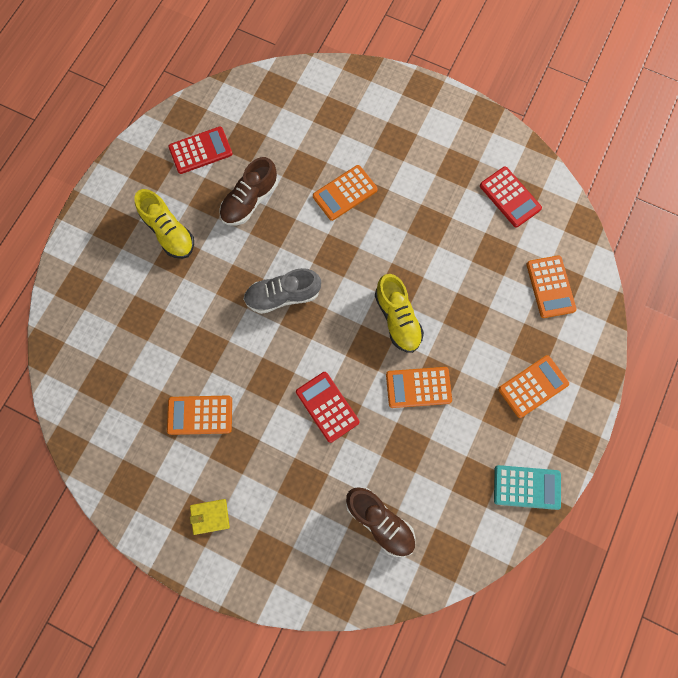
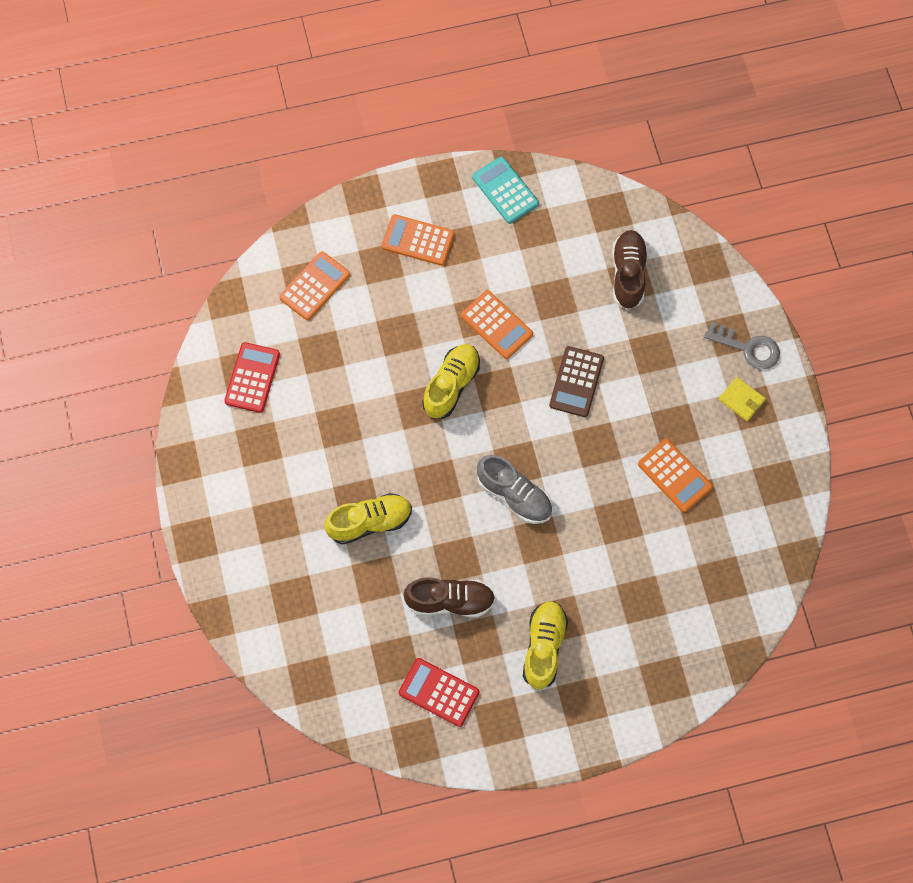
camera: 130 degrees left, 5 degrees down
red calculator [296,372,360,443] -> brown calculator [549,346,604,417]
orange calculator [313,165,378,221] -> yellow shoe [324,493,412,545]
none -> grey key [704,322,780,369]

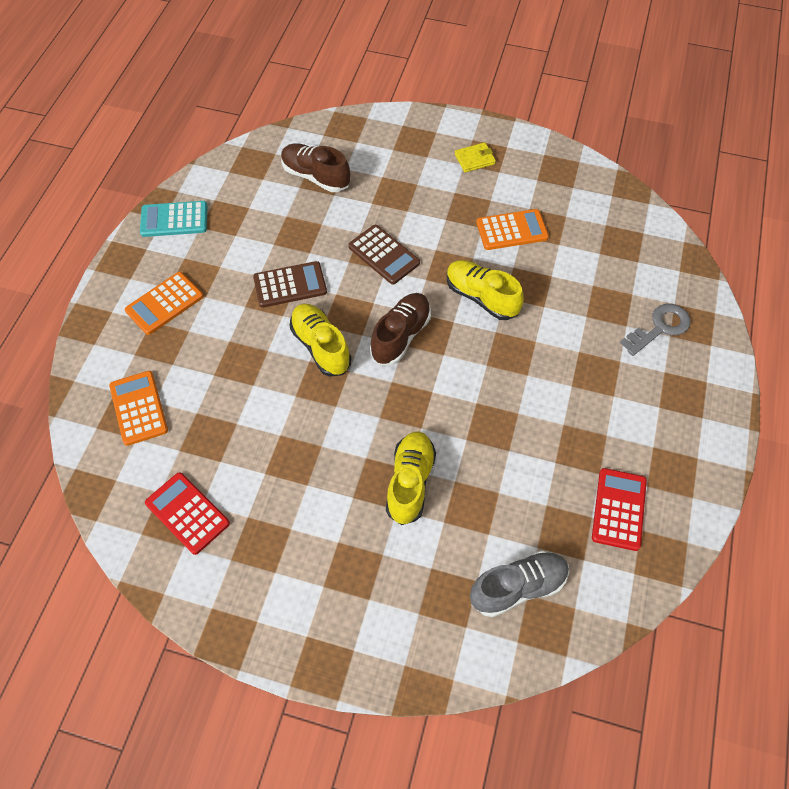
camera: 60 degrees left, 10 degrees down
red calculator [399,658,479,727] -> red calculator turned 135 degrees clockwise [592,468,647,551]
brown shoe [403,577,495,617] -> brown shoe moved to [370,293,431,365]
orange calculator [461,290,533,359] -> brown calculator [253,261,327,308]
grey shoe [477,455,552,524] -> grey shoe moved to [470,551,569,617]
yellow shoe [523,601,568,690] -> yellow shoe moved to [447,260,524,320]
grey key [704,322,780,369] -> grey key moved to [620,304,690,356]

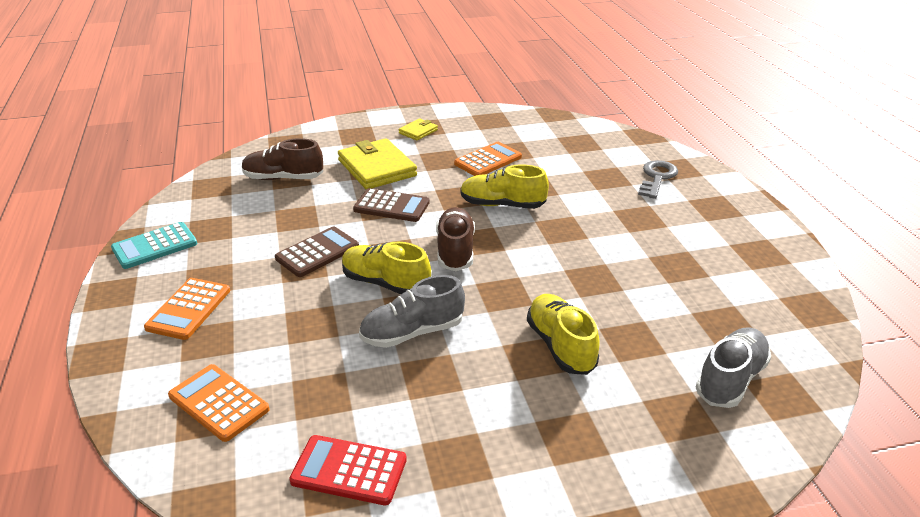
camera: 30 degrees left, 25 degrees down
red calculator [592,468,647,551] -> none
none -> yellow wallet [338,138,417,189]
none -> grey shoe [359,275,465,348]

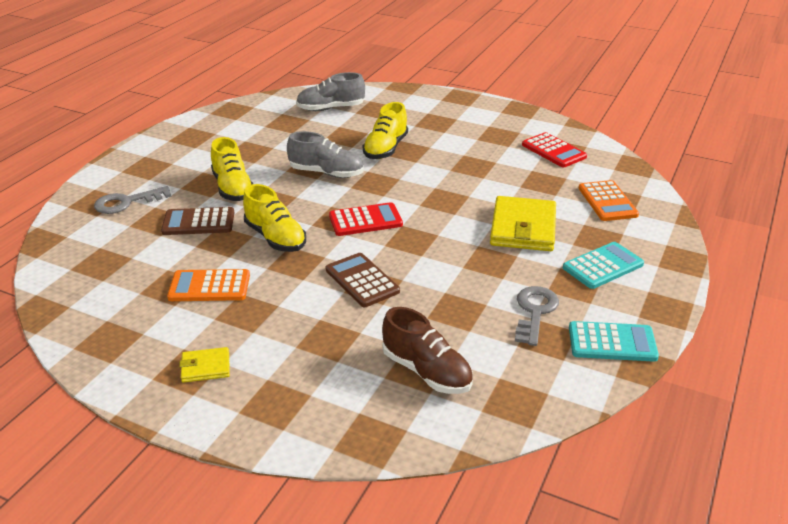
camera: 140 degrees left, 0 degrees up
orange calculator [144,278,230,340] -> turquoise calculator [563,242,644,289]
brown calculator [275,227,359,277] -> brown calculator moved to [161,207,234,235]
yellow wallet [338,138,417,189] -> yellow wallet moved to [490,196,556,251]
yellow shoe [342,241,431,294] -> yellow shoe moved to [211,137,253,201]
grey shoe [359,275,465,348] -> grey shoe moved to [287,131,363,178]
brown shoe [436,207,475,271] -> red calculator [329,202,403,236]
none -> grey key [515,286,559,346]

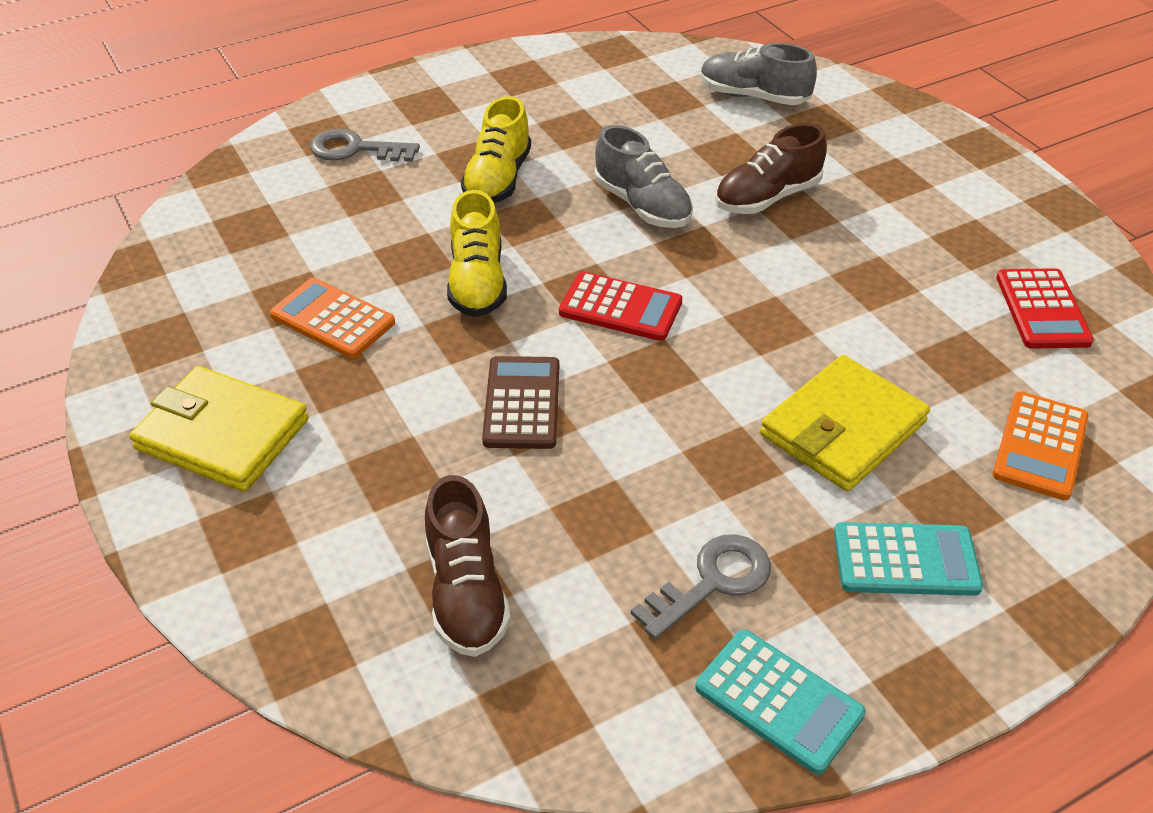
camera: 35 degrees right, 10 degrees up
brown calculator [161,207,234,235] -> none
yellow wallet [179,347,230,383] -> yellow wallet [129,366,309,492], size x2.03
yellow shoe [363,102,408,159] -> brown shoe [715,123,827,214]

